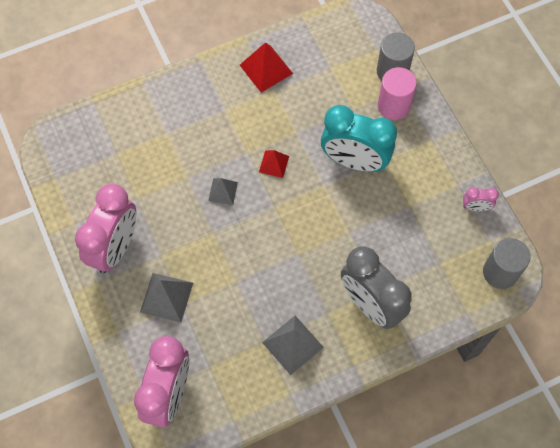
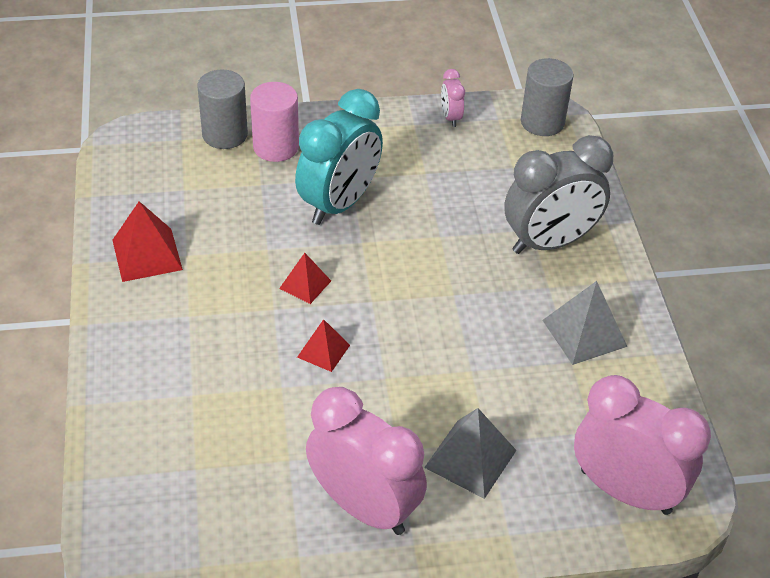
camera: 75 degrees left, 20 degrees down
grey pyramid [208,178,238,205] -> red pyramid [297,319,350,372]
pink clock [463,187,499,211] -> pink clock turned 150 degrees clockwise [441,69,465,127]

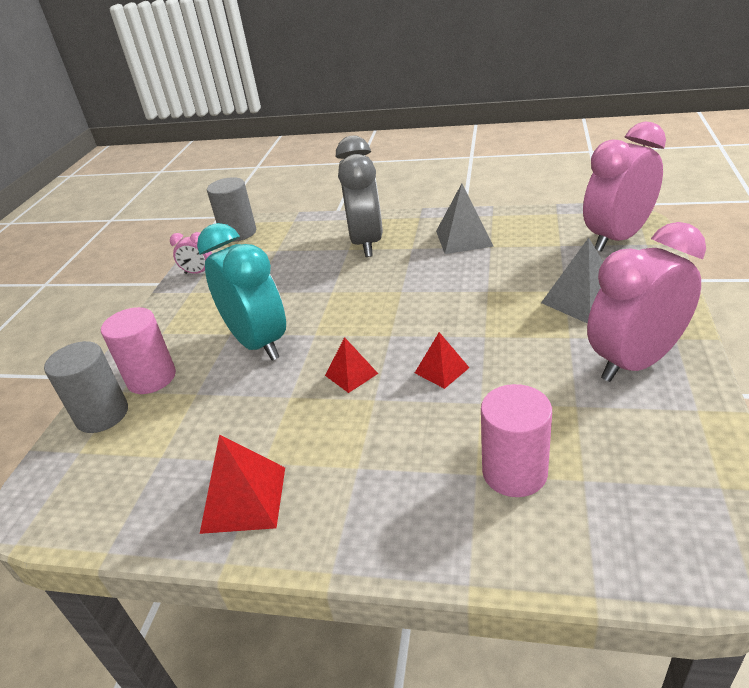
camera: 65 degrees left, 10 degrees down
none -> pink cylinder [481,384,552,497]

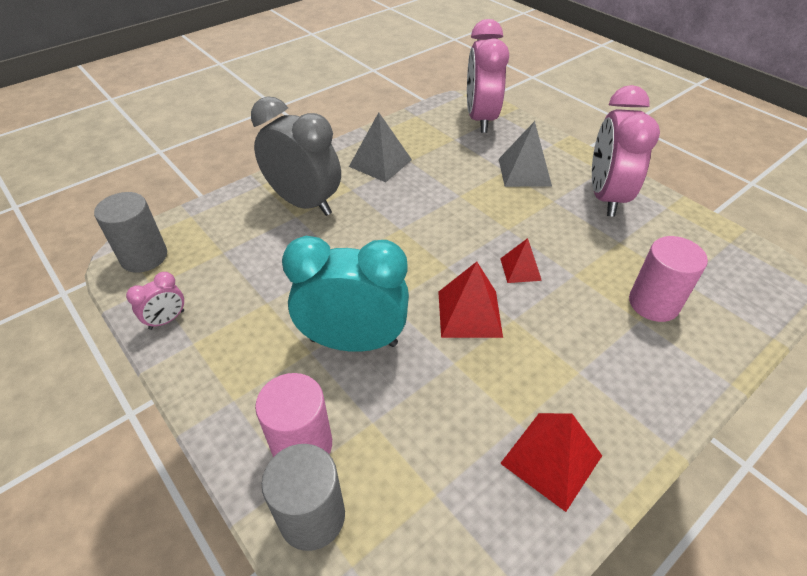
camera: 55 degrees left, 10 degrees up
red pyramid [325,337,378,393] -> red pyramid [438,262,503,338], size x1.62

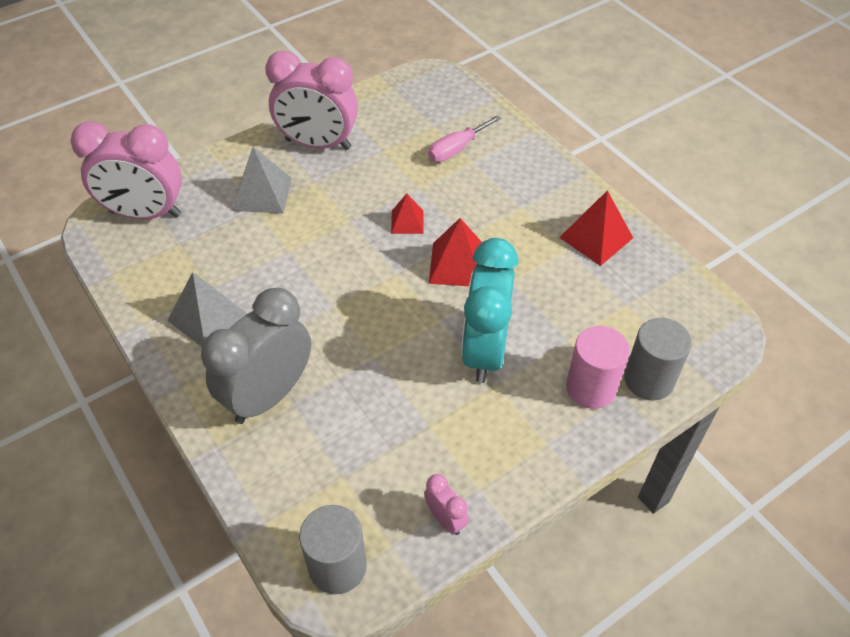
camera: 85 degrees left, 5 degrees up
pink cylinder [629,236,708,322] -> pink screwdriver [428,115,501,162]

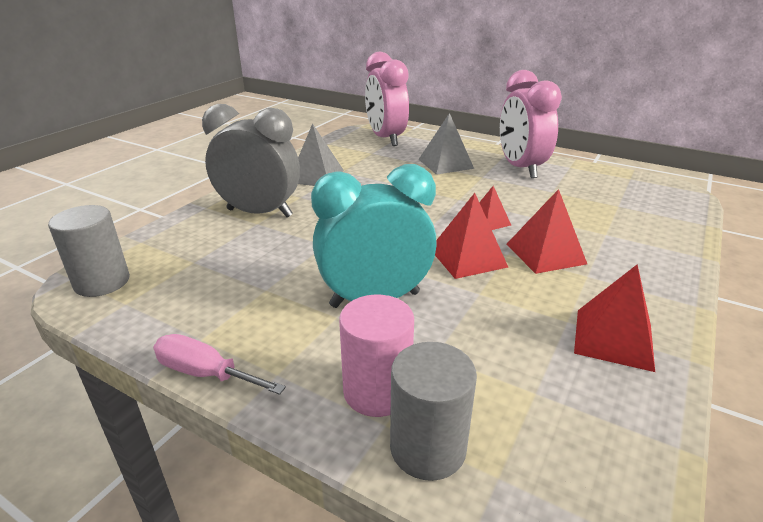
camera: 65 degrees right, 20 degrees down
pink clock [424,474,469,535] -> none
pink screwdriver [428,115,501,162] -> pink screwdriver moved to [153,334,286,395]
none -> red pyramid [507,189,587,274]

